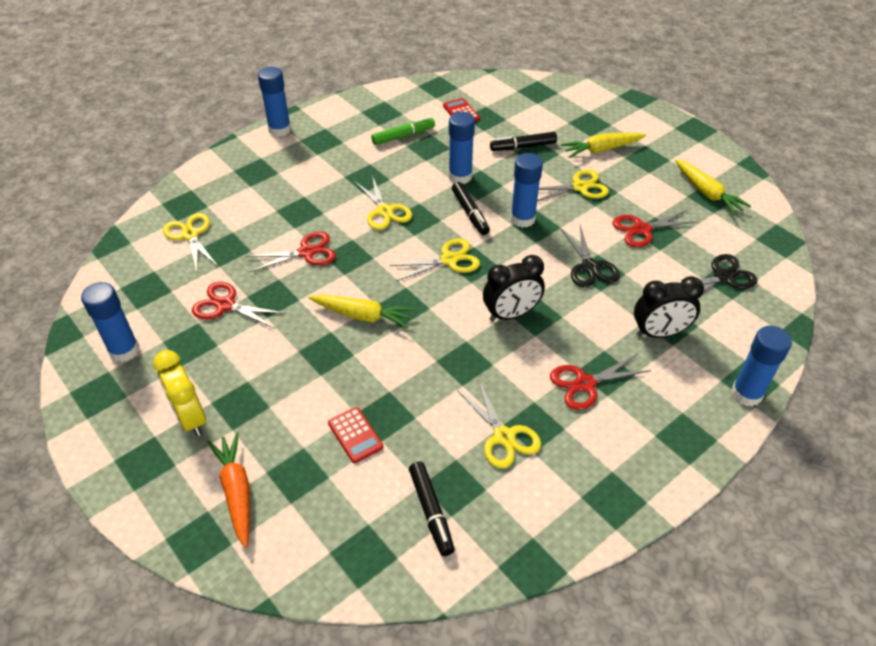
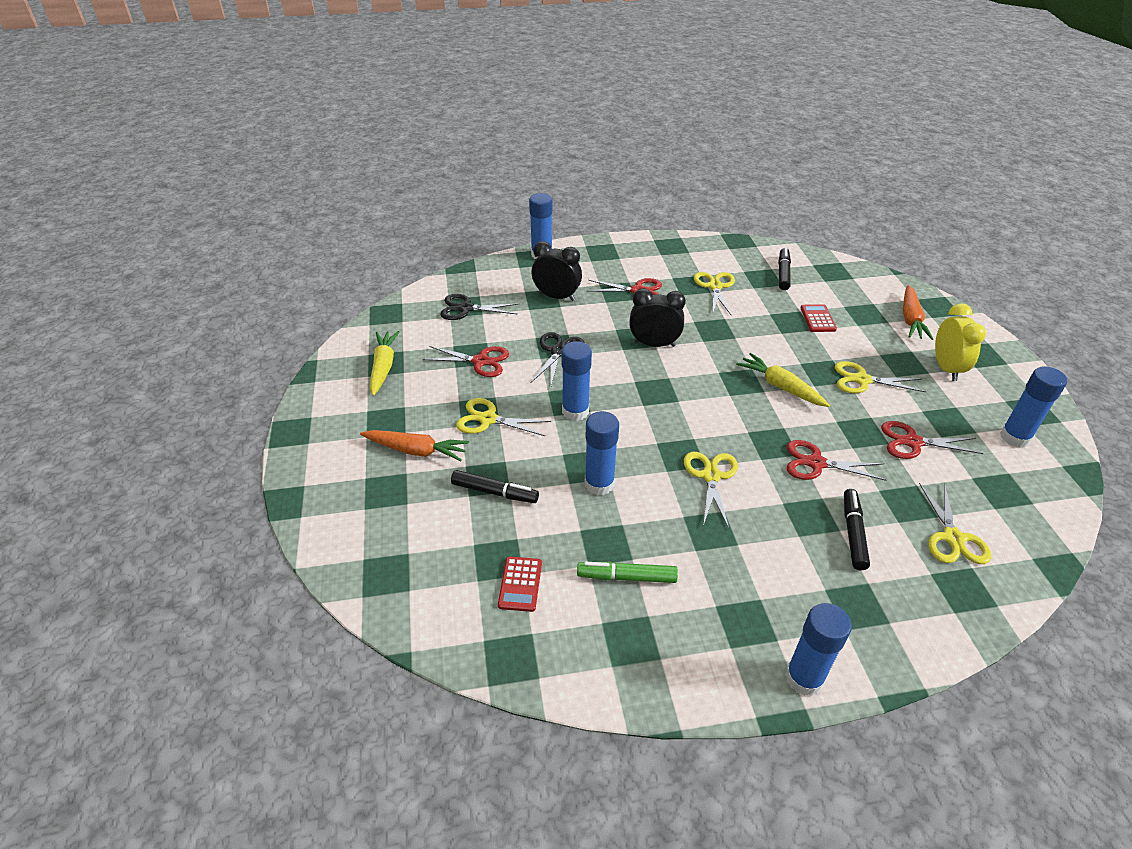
camera: 150 degrees left, 5 degrees down
red scissors [192,282,287,328] -> red scissors turned 135 degrees clockwise [881,421,983,459]
yellow scissors [390,238,480,281] -> yellow scissors moved to [835,361,926,393]
black marker [452,182,490,235] -> black marker moved to [844,489,870,570]
yellow carrot [561,133,646,158] -> orange carrot [360,430,469,461]

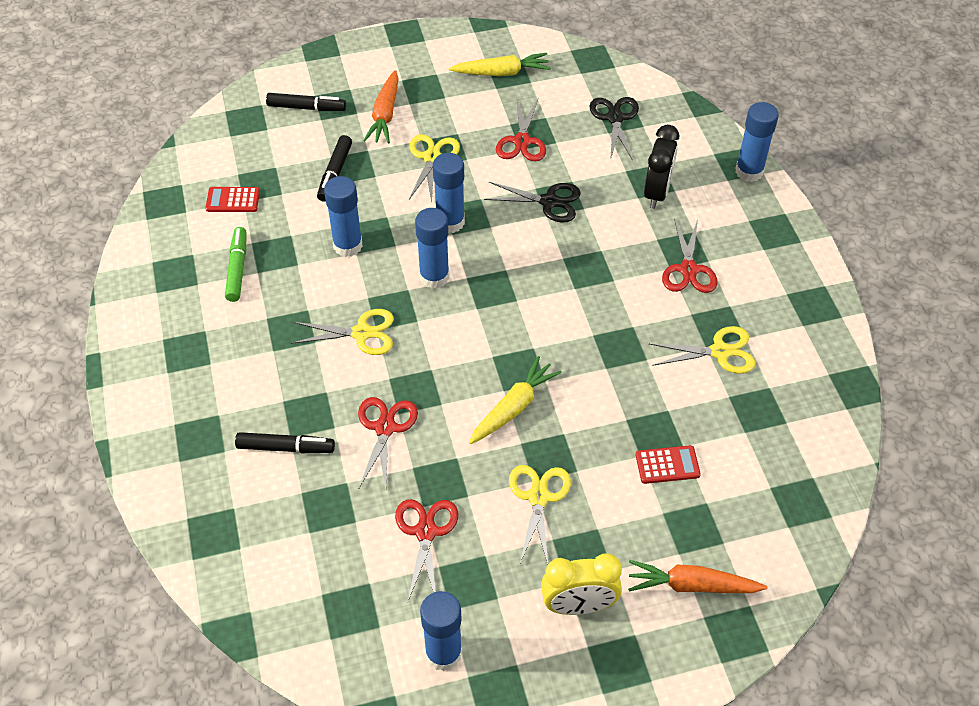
camera: 85 degrees right, 10 degrees up
black clock [629,288,686,347] -> none
black marker [778,247,791,290] -> black marker moved to [266,93,346,111]
blue glue stick [785,603,852,696] -> blue glue stick moved to [415,208,449,289]
yellow scissors [919,483,991,564] -> none

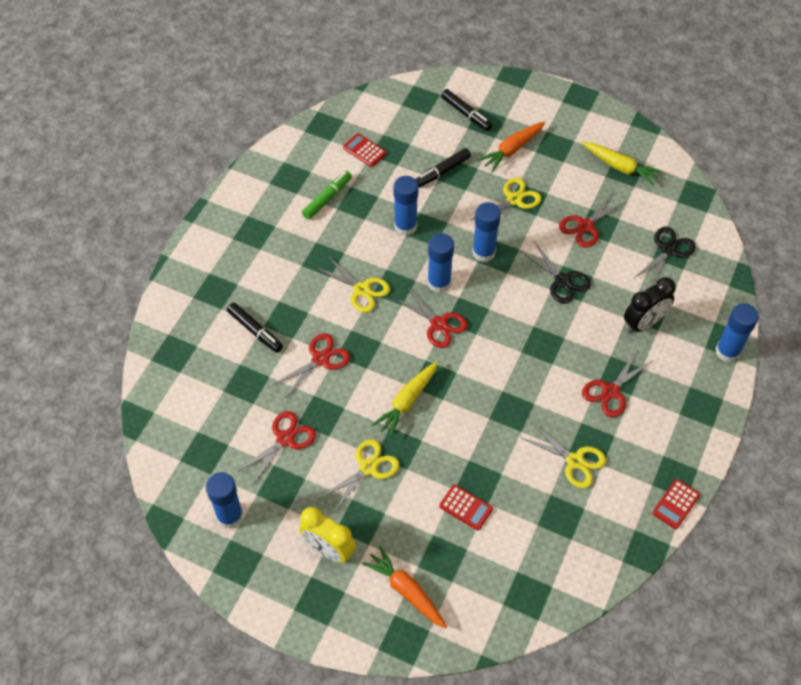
camera: 40 degrees right, 5 degrees up
yellow carrot [469,356,562,444] -> yellow carrot turned 135 degrees clockwise [372,361,438,438]
none -> red scissors [394,287,468,348]
none -> red calculator [652,479,700,529]

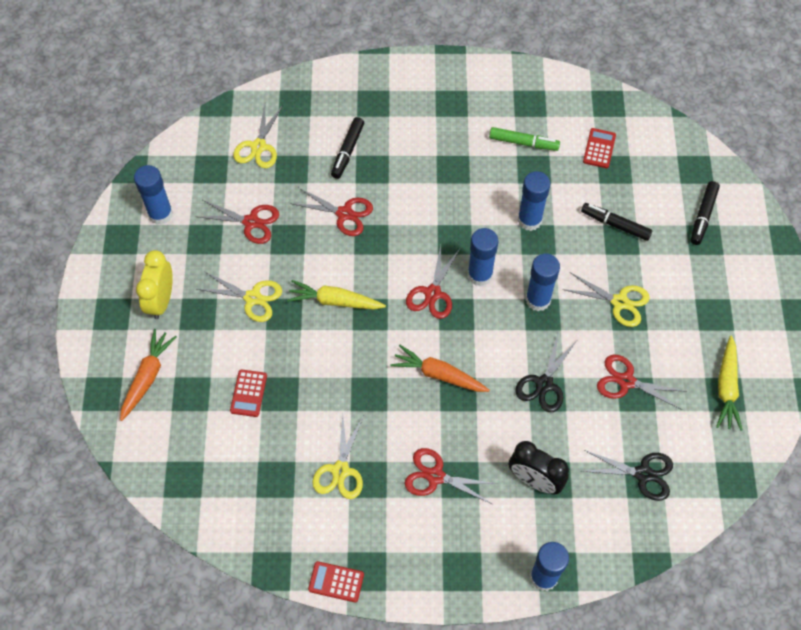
camera: 65 degrees right, 5 degrees up
yellow scissors [316,256,390,313] -> yellow scissors moved to [233,104,283,168]
orange carrot [478,122,545,172] -> orange carrot moved to [391,345,490,392]

